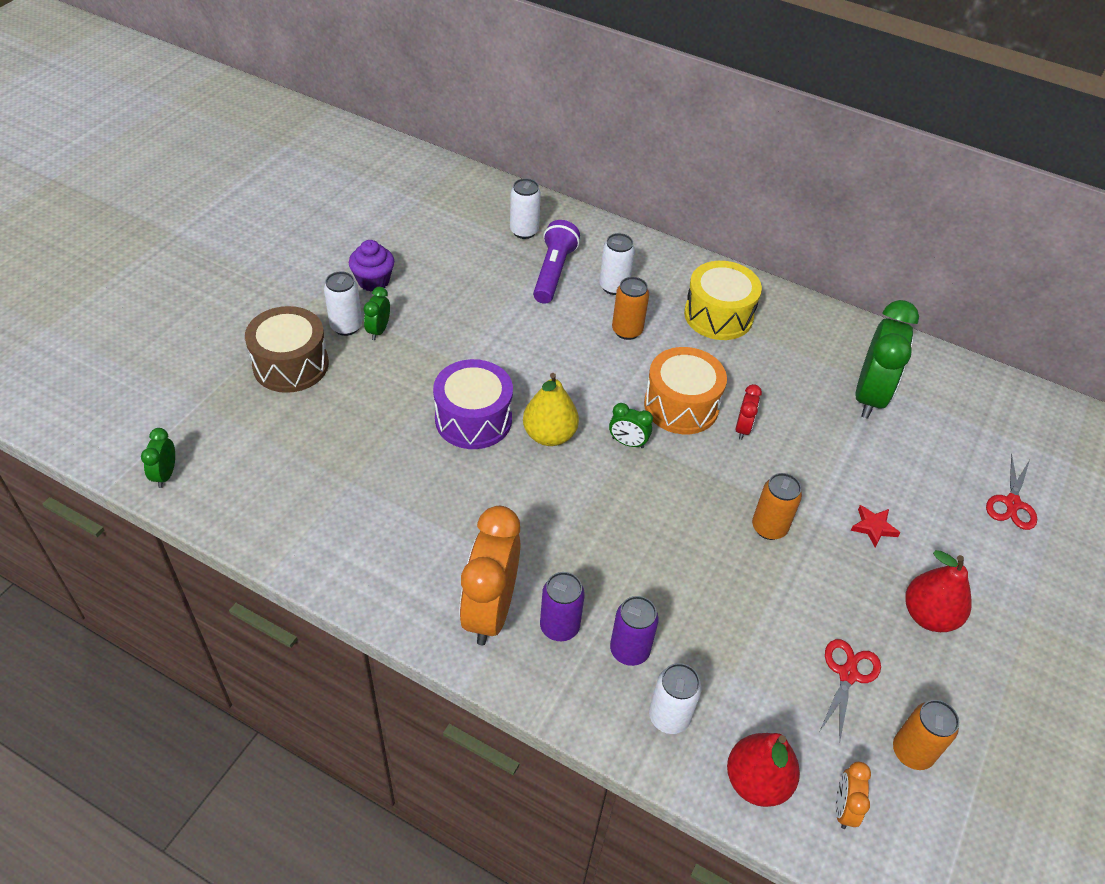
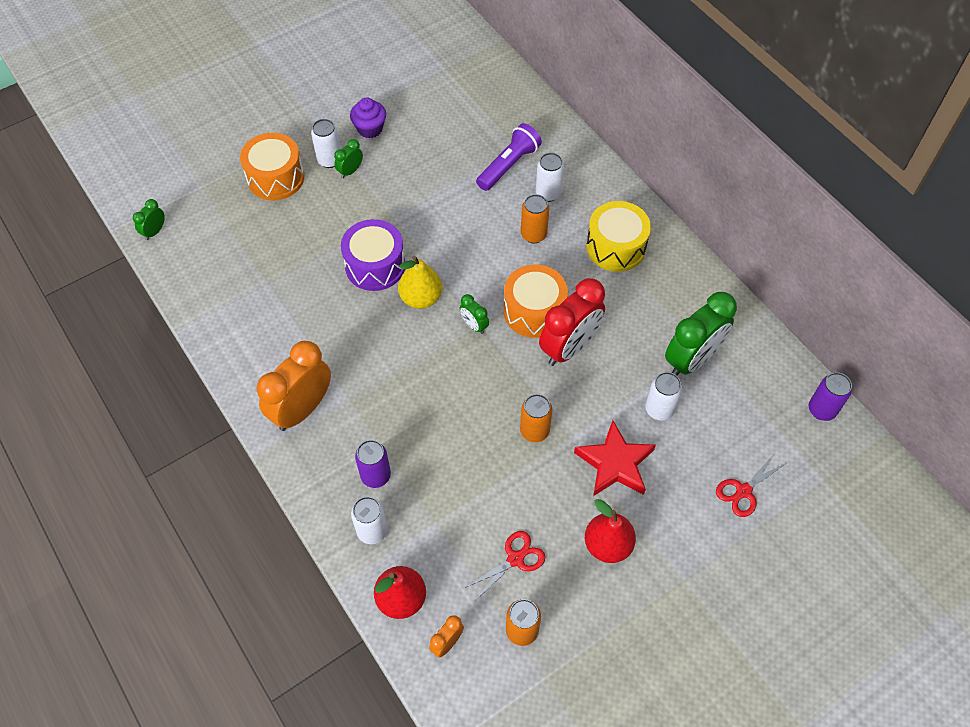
camera: 30 degrees right, 10 degrees up
brown drum [245,306,329,393] -> orange drum [240,133,304,201]
white can [510,178,541,239] -> white can moved to [645,372,682,420]
purple can [540,572,585,641] -> purple can moved to [809,372,852,421]
red clock [735,384,762,440] -> red clock [539,278,605,366], size x2.16
red star [850,505,900,548] -> red star [574,420,656,496], size x2.08

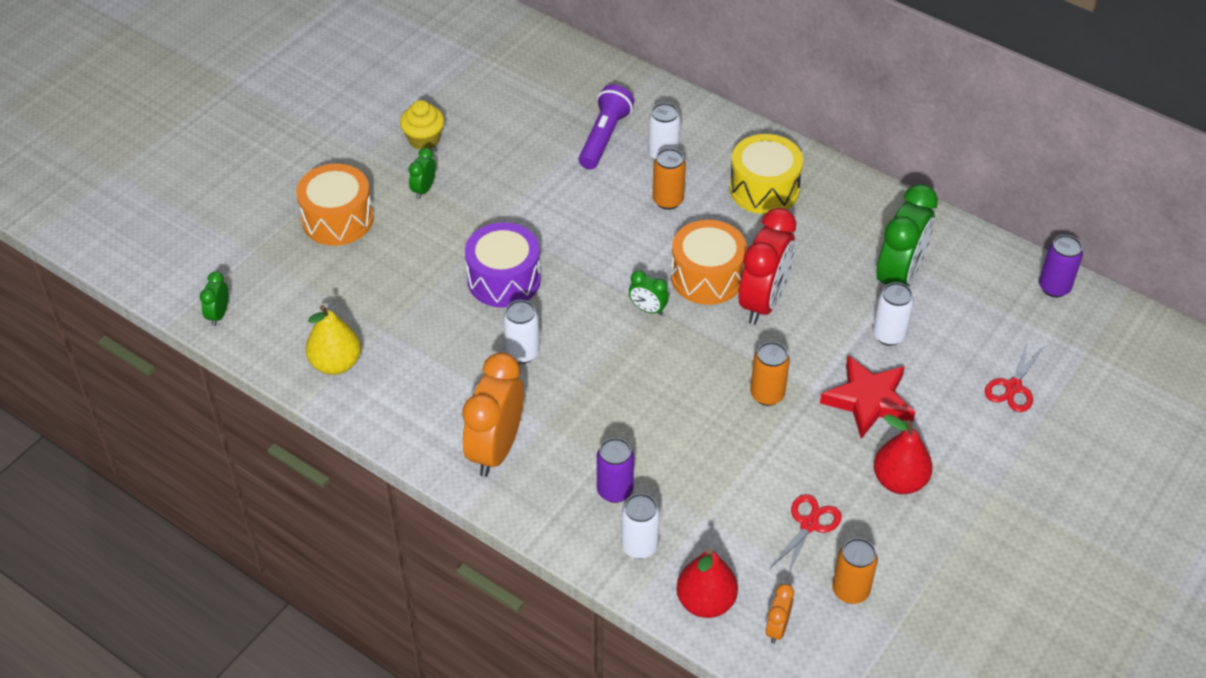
camera: 20 degrees left, 10 degrees down
white can [311,119,341,168] -> white can moved to [503,300,540,363]
purple cupcake [350,97,386,138] -> yellow cupcake [400,100,445,150]
yellow pear [398,256,442,309] -> yellow pear moved to [305,305,361,375]

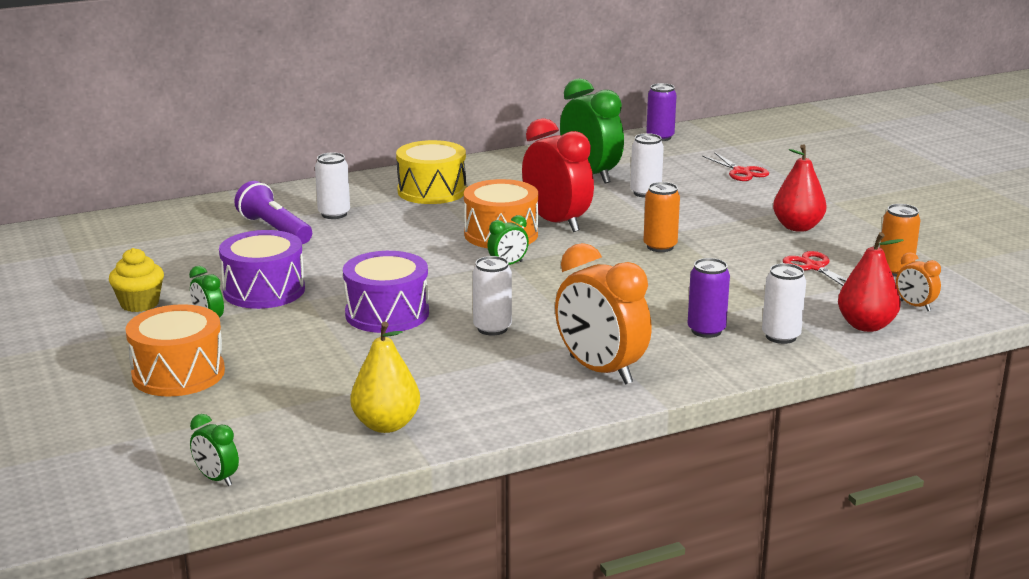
camera: 60 degrees left, 25 degrees down
orange can [653,148,686,210] -> none
red star [820,356,915,439] -> none
none -> purple drum [219,230,305,309]

